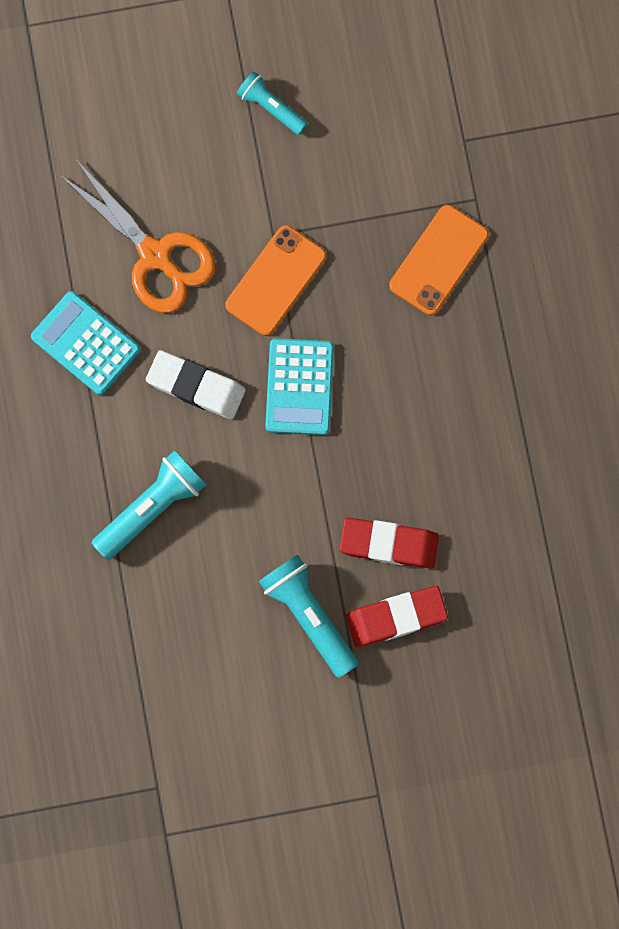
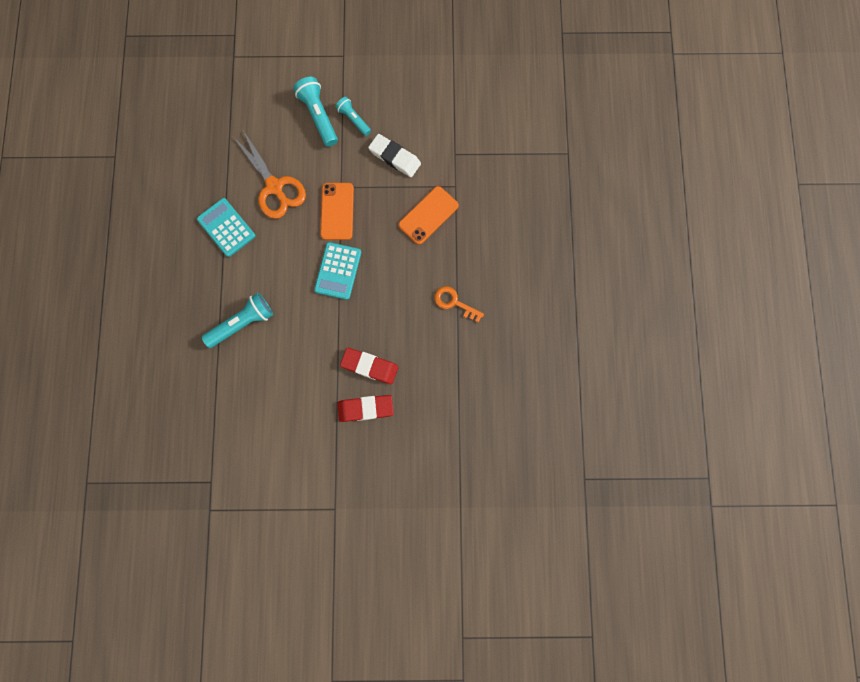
camera: 10 degrees right, 0 degrees up
white eraser [146,350,246,419] -> white eraser moved to [368,134,421,177]
orange phone [225,225,326,336] -> orange phone turned 45 degrees counterclockwise [320,183,354,240]
turquoise flashlight [258,555,359,678] -> turquoise flashlight moved to [293,77,338,147]
none -> orange key [434,286,484,323]

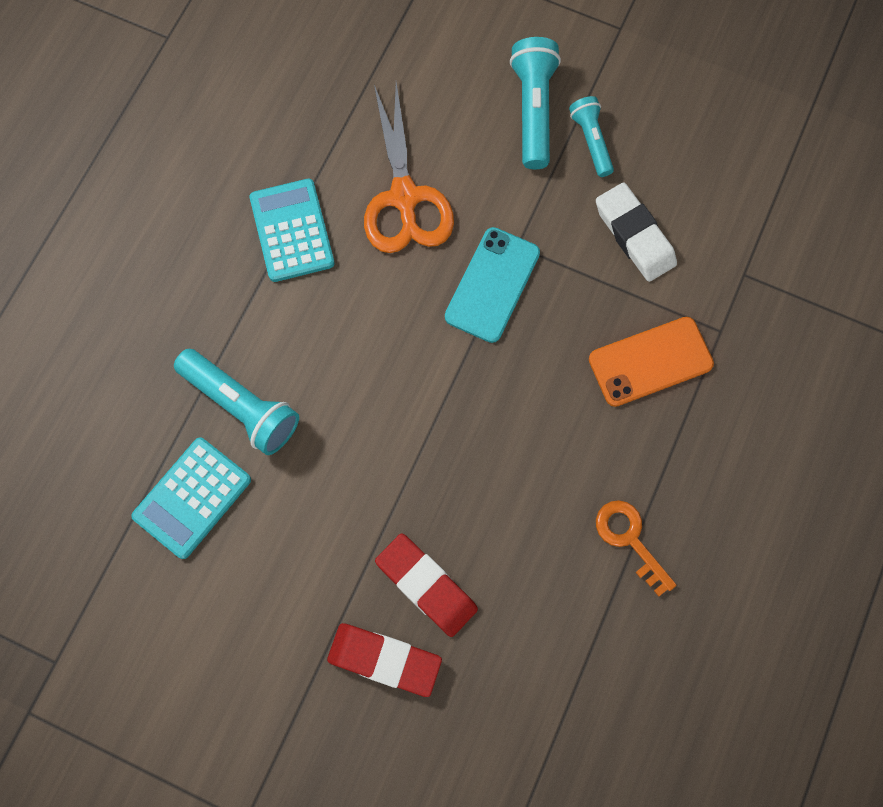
camera: 25 degrees right, 5 degrees down
turquoise flashlight [202,293,273,348] -> turquoise flashlight turned 45 degrees clockwise [174,349,299,455]
turquoise calculator [314,242,361,300] -> turquoise calculator moved to [131,437,251,559]
orange phone [320,183,354,240] -> turquoise phone [445,227,540,343]

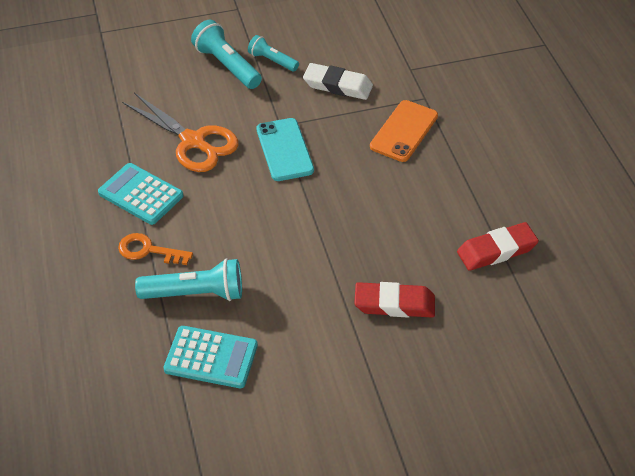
camera: 40 degrees left, 25 degrees down
turquoise calculator [131,437,251,559] -> turquoise calculator turned 75 degrees counterclockwise [163,326,258,388]
red eraser [327,623,442,697] -> red eraser moved to [457,222,539,271]
orange key [596,500,677,597] -> orange key moved to [118,233,193,265]

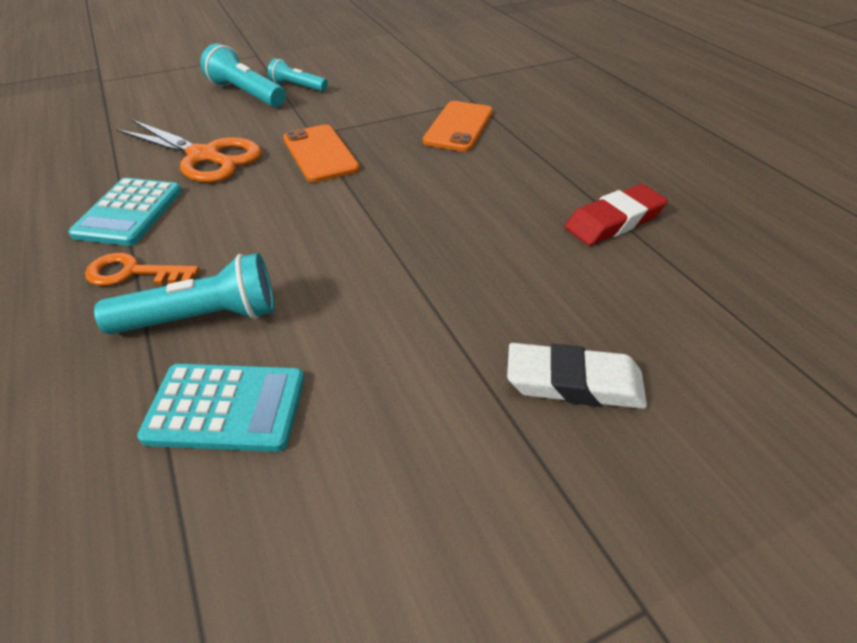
camera: 10 degrees left, 5 degrees down
turquoise calculator [98,163,183,225] -> turquoise calculator turned 105 degrees counterclockwise [68,178,182,246]
turquoise phone [256,118,314,181] -> orange phone [283,125,360,182]
white eraser [303,63,373,100] -> white eraser moved to [507,343,647,409]
red eraser [354,282,435,317] -> none

